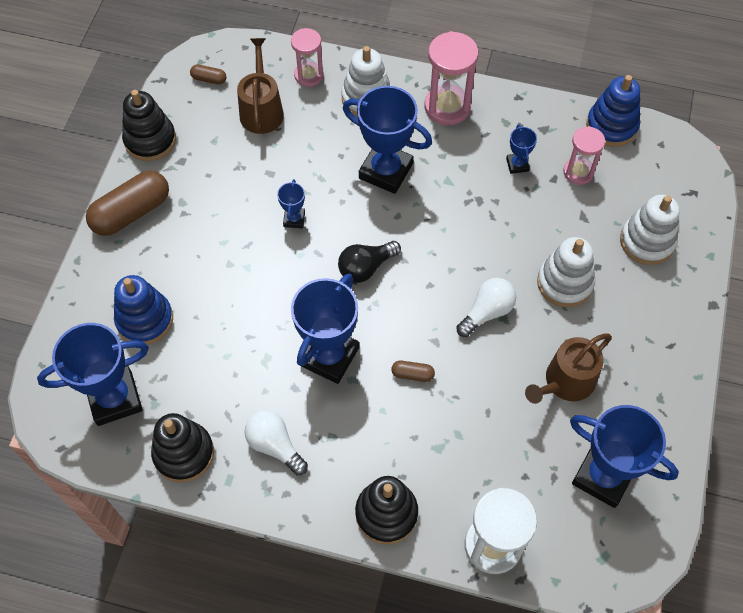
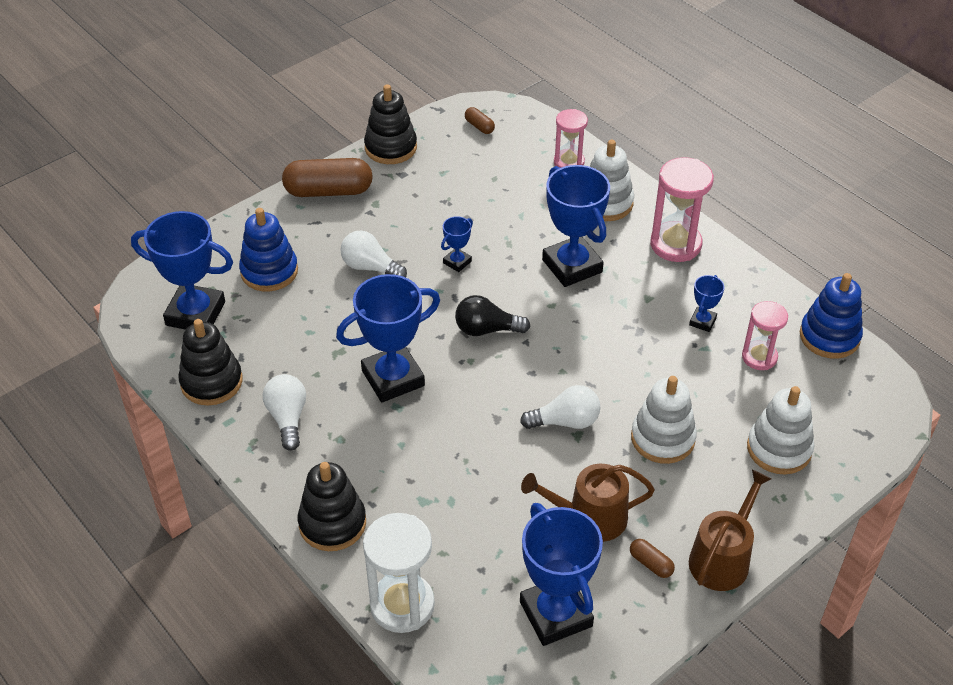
camera: 35 degrees right, 15 degrees down
brown watering can [237,38,284,134] -> brown watering can moved to [689,470,771,591]
brown capsule [391,361,435,382] -> brown capsule moved to [630,539,675,578]
none -> white light bulb [340,231,407,277]

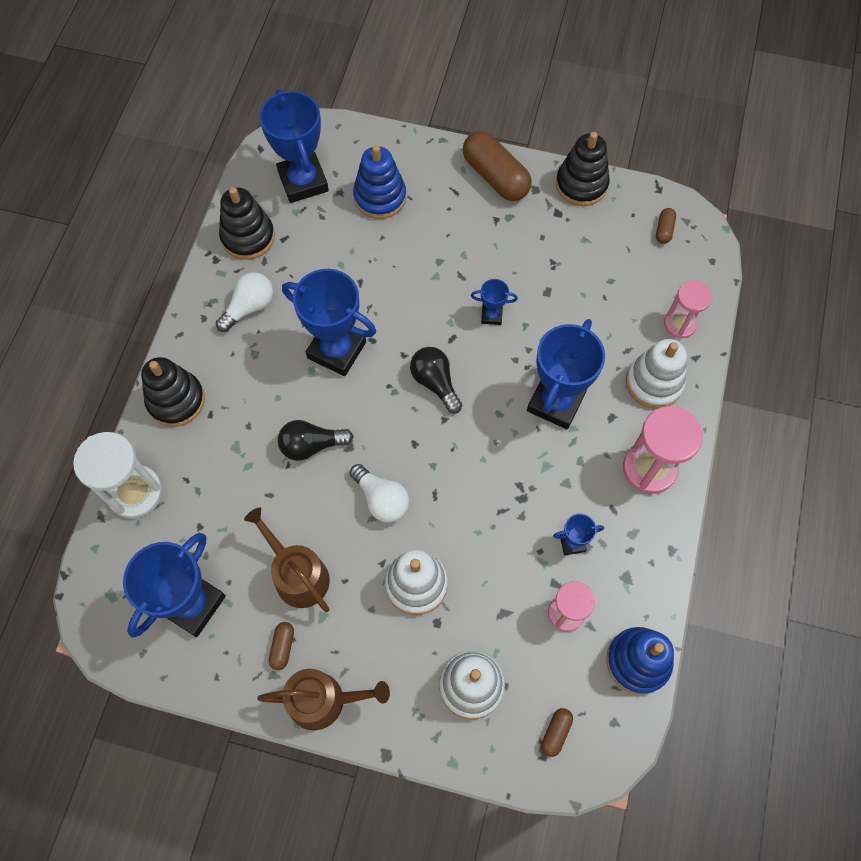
camera: 55 degrees right, 20 degrees up
white light bulb [340,231,407,277] -> none
none -> black light bulb [278,420,354,461]
none -> brown capsule [541,708,573,757]

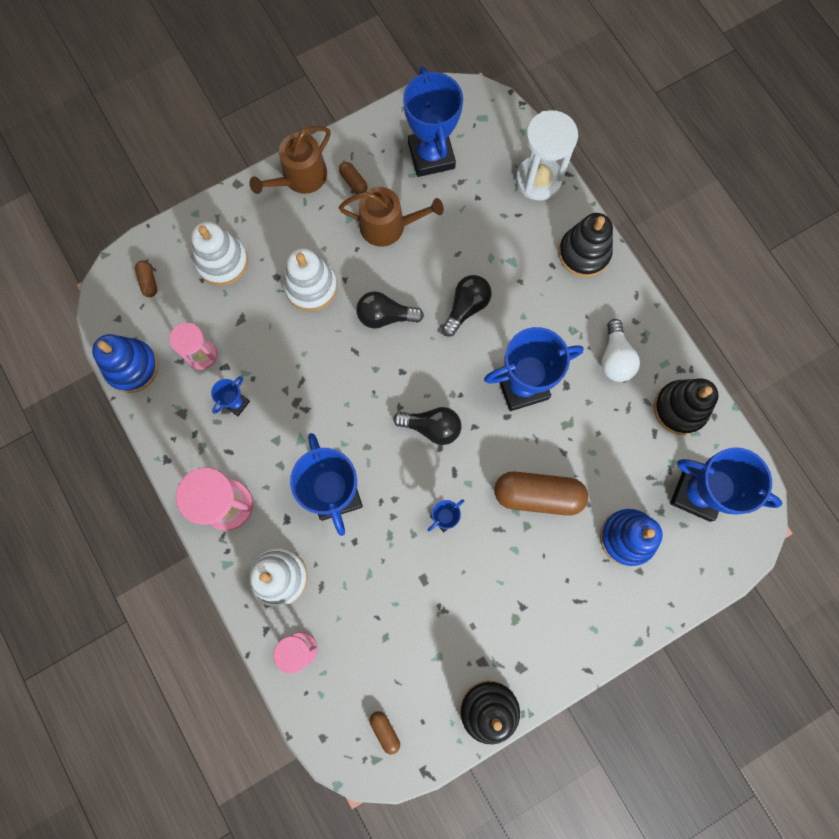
camera: 135 degrees right, 10 degrees up
white light bulb [350,464,409,523] -> black light bulb [356,291,424,329]
brown capsule [463,131,532,201] -> brown capsule moved to [494,472,588,516]

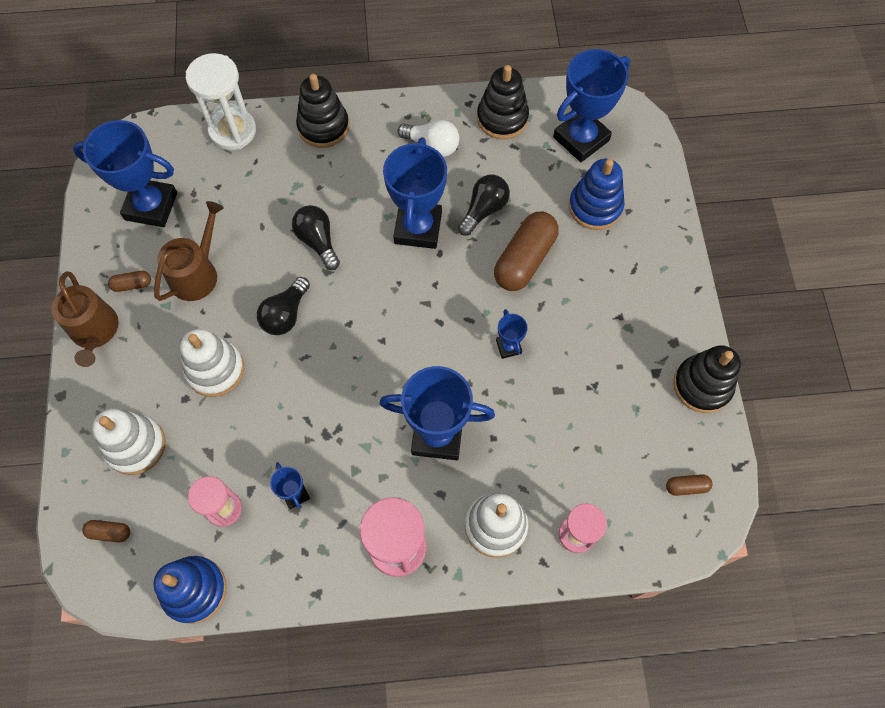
camera: 65 degrees left, 10 degrees down
black light bulb [393,407,462,445] -> black light bulb moved to [458,175,510,236]

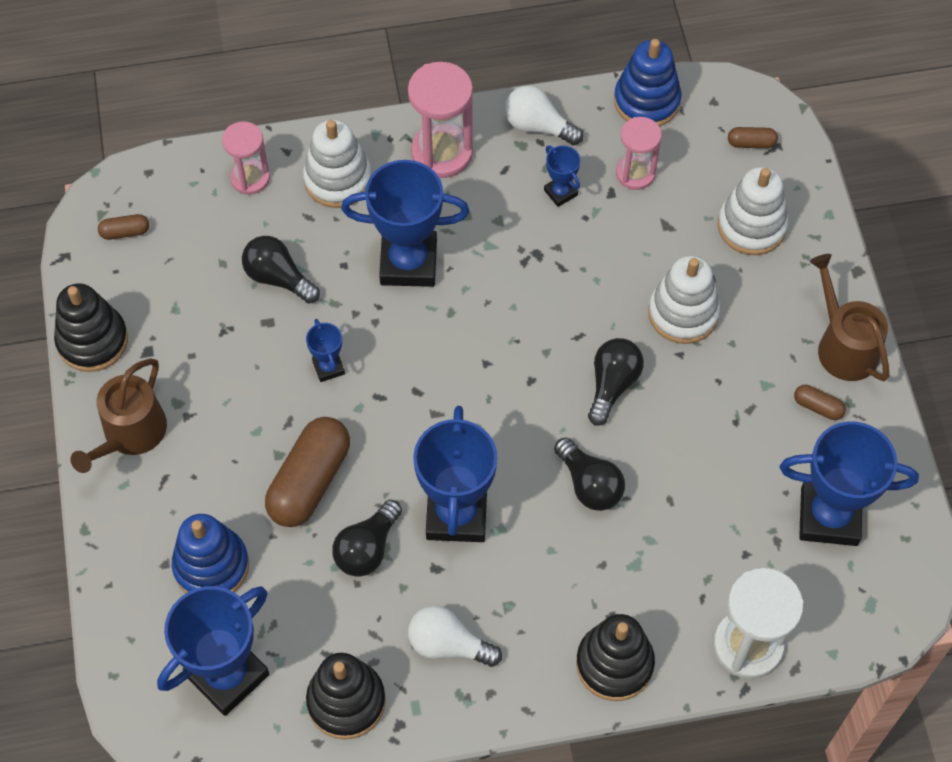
camera: 175 degrees right, 5 degrees down
brown capsule [108,271,151,292] -> brown capsule turned 45 degrees clockwise [794,385,846,420]
brown watering can [154,201,224,301] -> brown watering can moved to [70,358,167,473]
none -> black light bulb [242,236,320,304]
none -> white light bulb [505,86,583,145]

